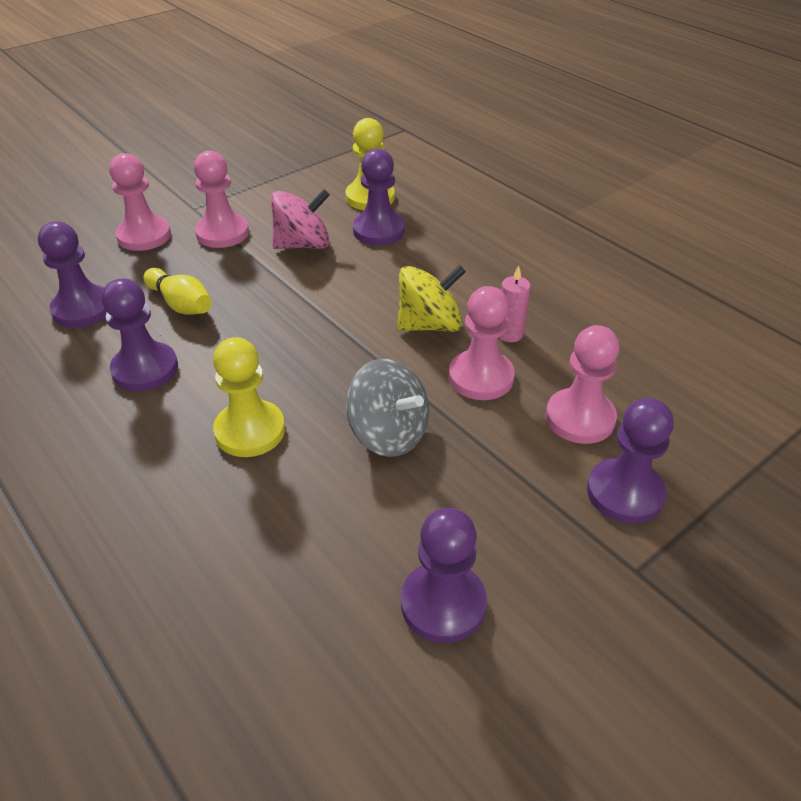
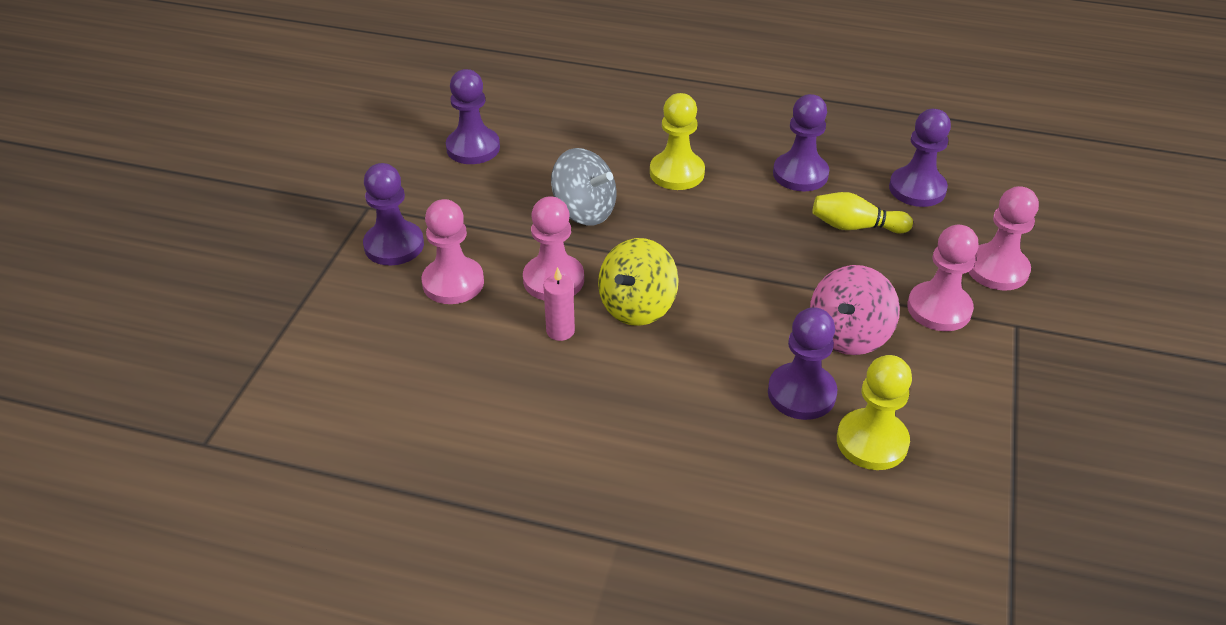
camera: 145 degrees right, 0 degrees up
grey spinning top [346,359,429,457] -> grey spinning top turned 150 degrees counterclockwise [551,148,616,225]

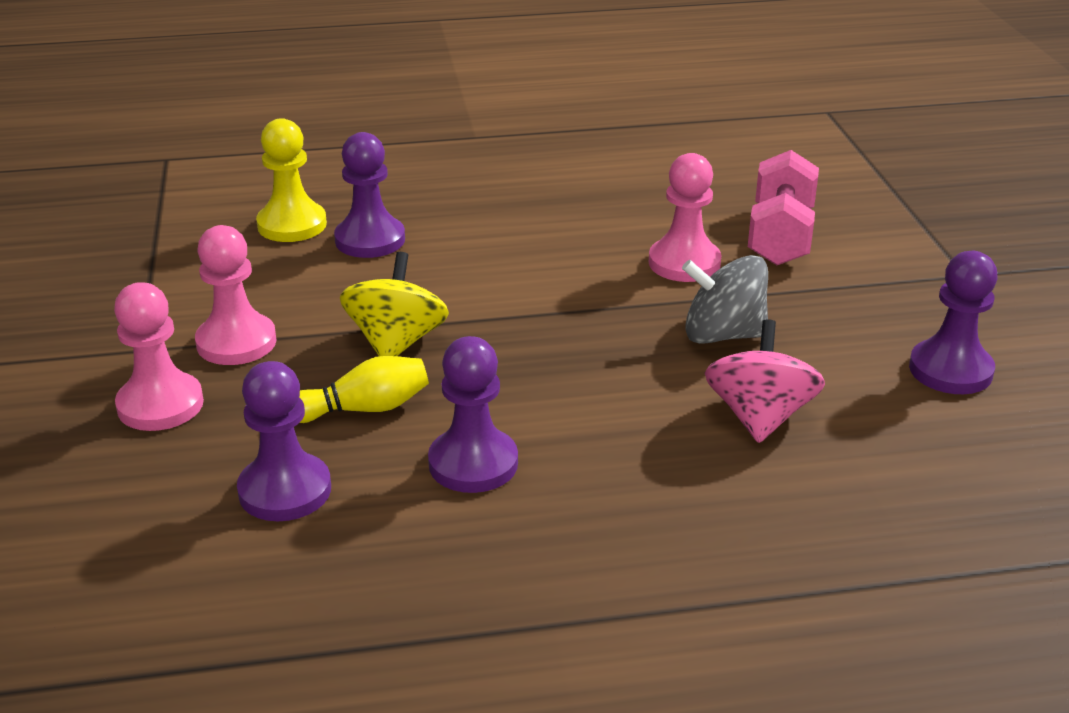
camera: 155 degrees right, 10 degrees down
purple pawn [363,163,424,266] -> none
pink pawn [422,199,484,304] -> pink dumbbell [748,150,819,265]
pink candle [544,267,575,341] -> none
yellow spinning top [598,238,679,326] -> yellow spinning top moved to [340,252,449,356]
yellow pawn [650,93,705,190] -> none
pink spinning top [810,265,900,355] -> pink spinning top moved to [705,319,825,443]

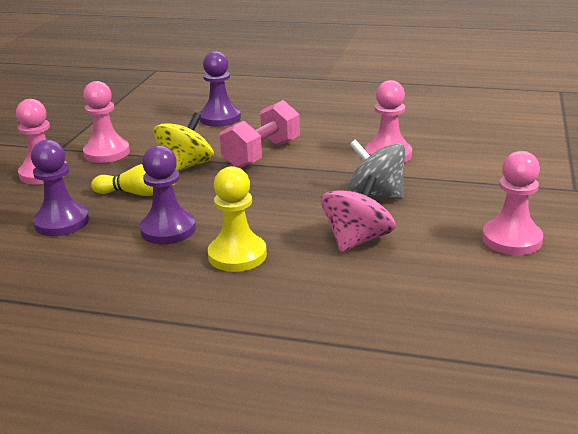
camera: 25 degrees right, 5 degrees down
yellow pawn [256,118,327,242] -> yellow pawn moved to [208,166,267,272]
pink dumbbell [748,150,819,265] -> pink dumbbell moved to [220,100,300,168]
purple pawn [909,251,998,394] -> pink pawn [482,151,543,255]

